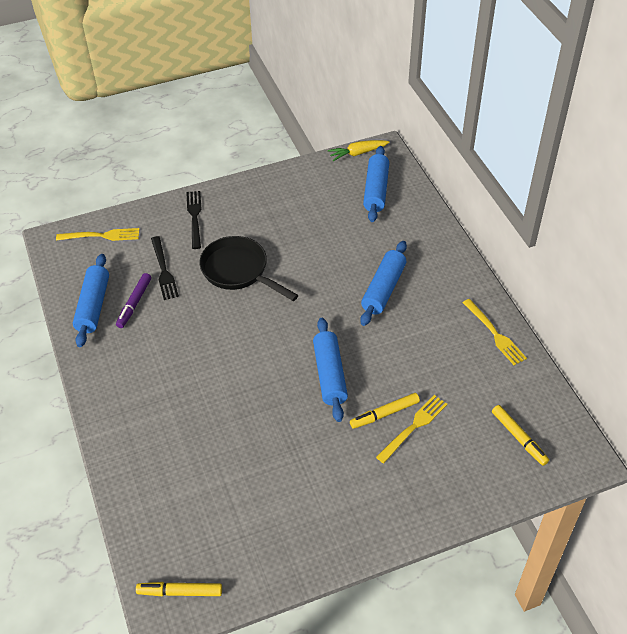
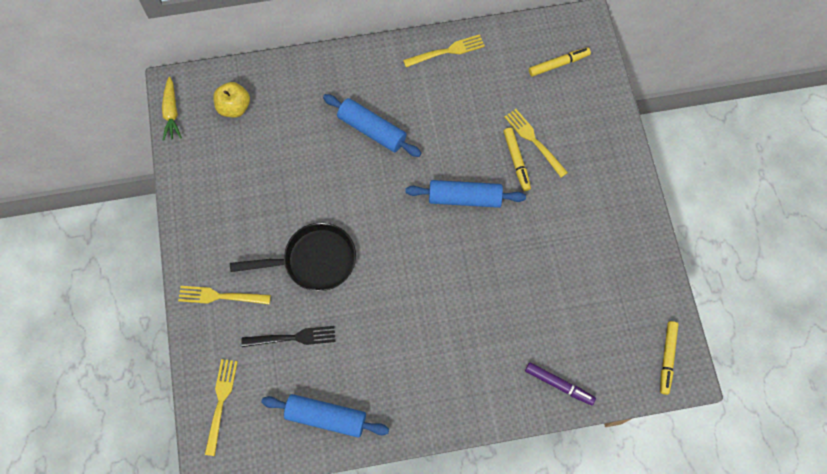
camera: 80 degrees left, 20 degrees up
purple marker [116,273,151,328] -> purple marker moved to [525,362,596,405]
black fork [186,191,202,249] -> yellow fork [178,286,271,304]
black pan [200,236,299,301] -> black pan turned 150 degrees counterclockwise [230,222,356,291]
blue rolling pin [363,146,389,222] -> yellow apple [213,82,250,118]

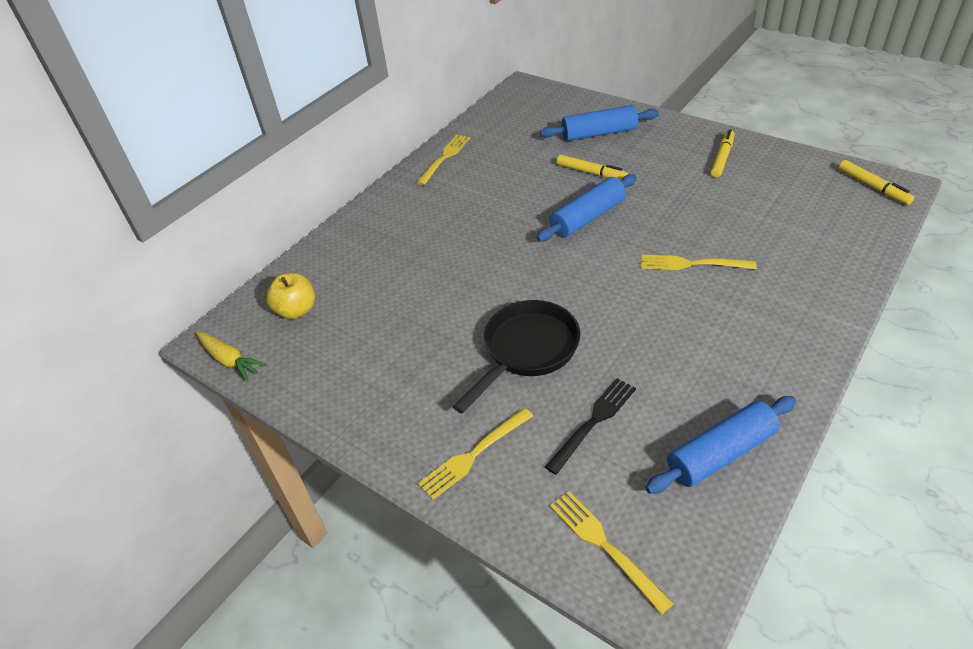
camera: 40 degrees left, 25 degrees down
blue rolling pin [323,94,422,157] -> blue rolling pin moved to [540,105,659,141]
yellow fork [504,109,568,178] -> yellow fork moved to [641,255,757,270]
purple marker [525,362,596,405] -> none
yellow marker [529,47,591,76] -> yellow marker moved to [711,129,735,177]

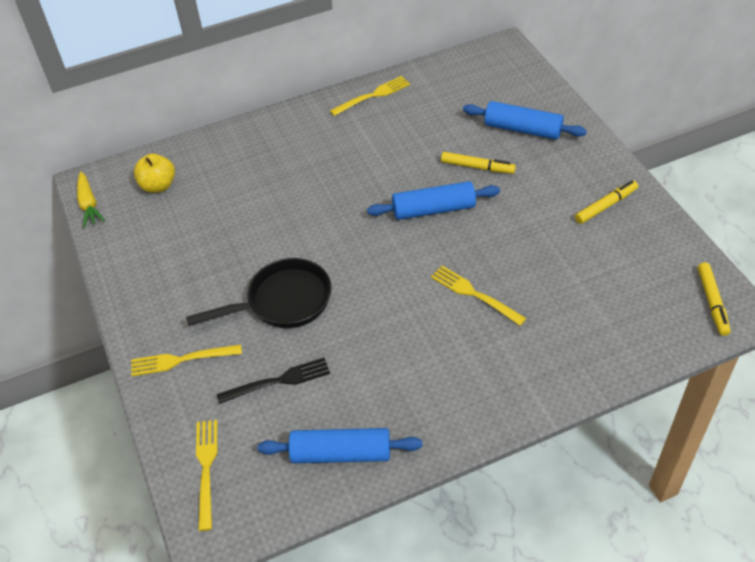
camera: 30 degrees right, 5 degrees up
yellow marker [557,155,628,180] -> yellow marker turned 45 degrees counterclockwise [441,152,516,174]

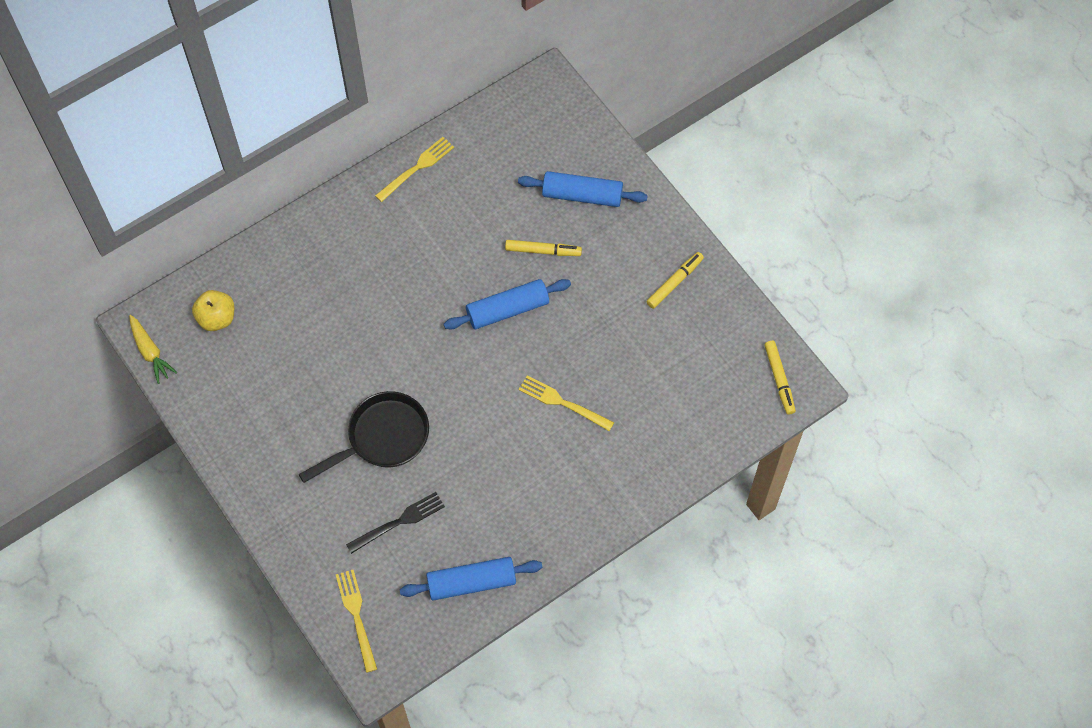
camera: 15 degrees left, 15 degrees up
yellow fork [131,344,242,376] -> none

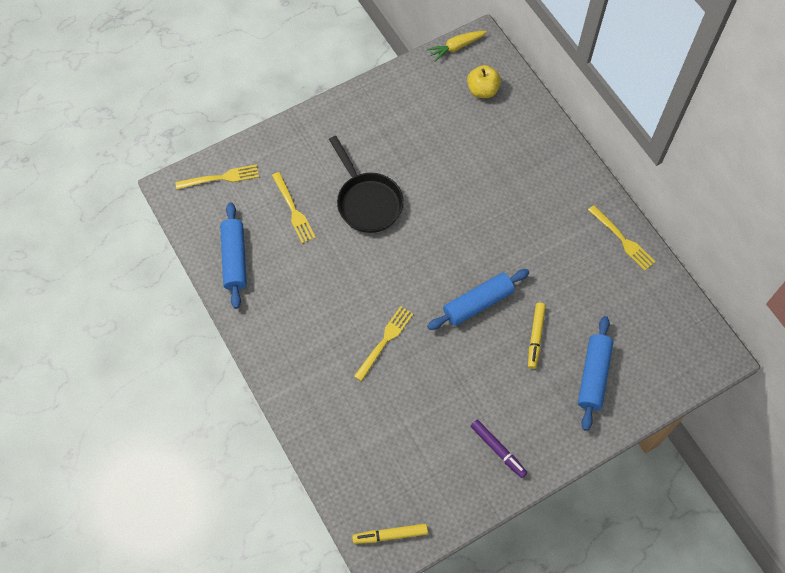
camera: 95 degrees right, 0 degrees up
black fork [346,492,445,554] -> yellow fork [272,172,316,244]
blue rolling pin [444,279,571,330] -> blue rolling pin turned 75 degrees clockwise [427,269,529,330]
yellow marker [646,252,704,309] -> purple marker [471,420,527,478]

